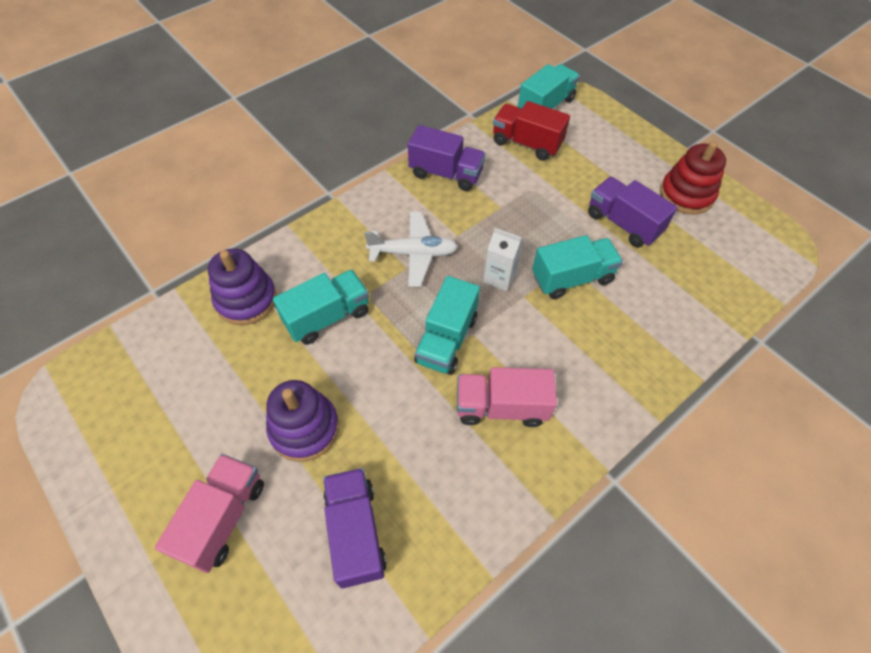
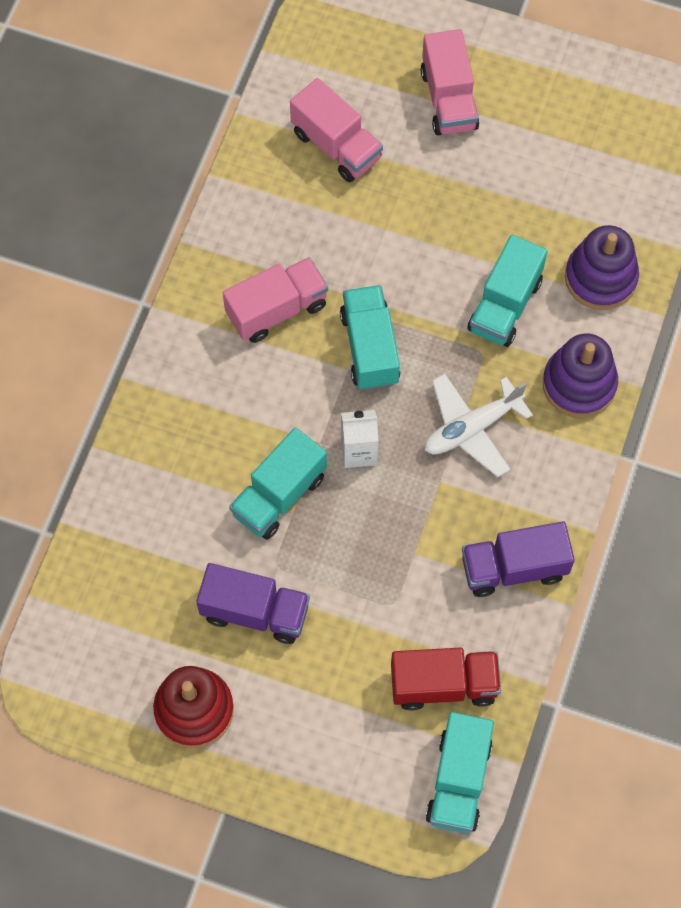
camera: 150 degrees right, 10 degrees up
purple stacking toy [266,380,339,462] -> purple stacking toy moved to [542,334,618,418]
purple truck [323,468,387,589] -> pink truck [290,78,383,182]

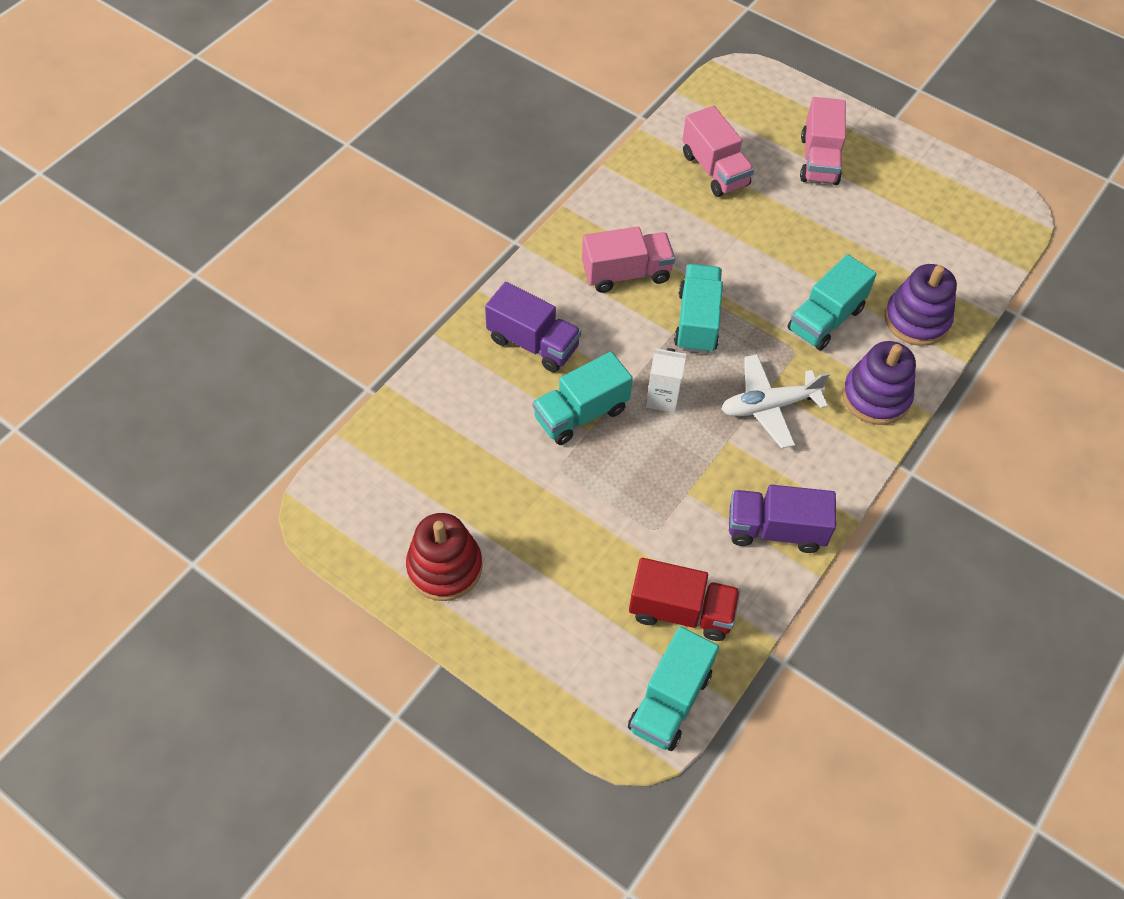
camera: 15 degrees right, 10 degrees down
purple truck [196,563,310,644] -> purple truck moved to [485,282,581,372]

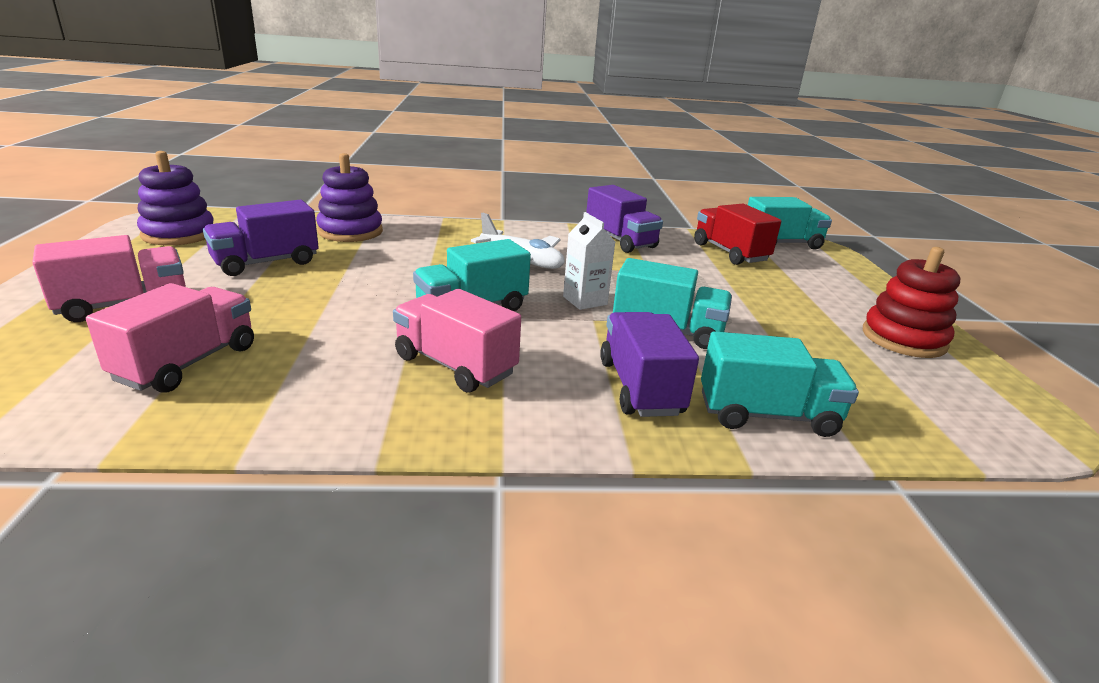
camera: 130 degrees left, 30 degrees down
turquoise truck [787,254,877,351] -> turquoise truck moved to [701,331,859,437]
purple stacking toy [842,341,916,425] -> purple stacking toy moved to [137,151,214,245]
none -> purple truck [203,200,319,276]

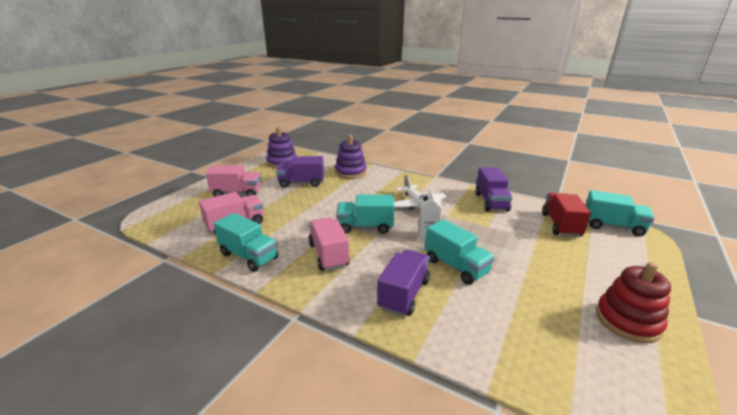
camera: 35 degrees right, 0 degrees up
turquoise truck [701,331,859,437] -> turquoise truck moved to [213,213,278,272]

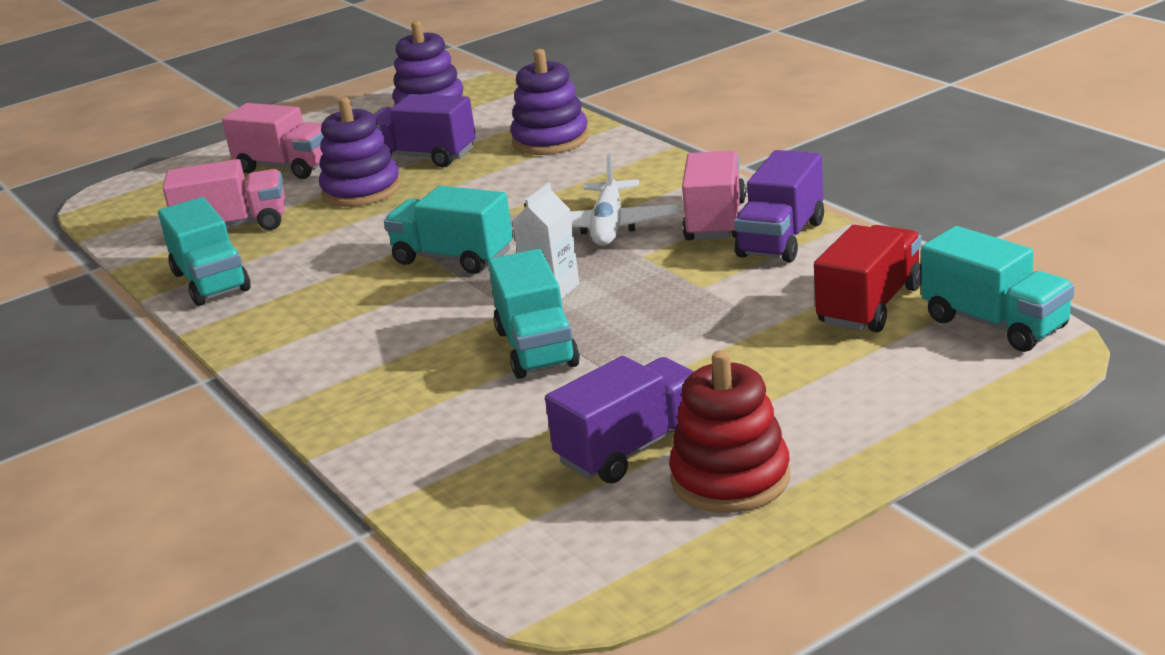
camera: 30 degrees right, 0 degrees up
pink truck [308,217,350,271] -> pink truck moved to [682,150,746,240]
purple truck [377,250,430,316] -> purple truck moved to [545,356,694,483]
none -> purple stacking toy [319,97,401,207]

